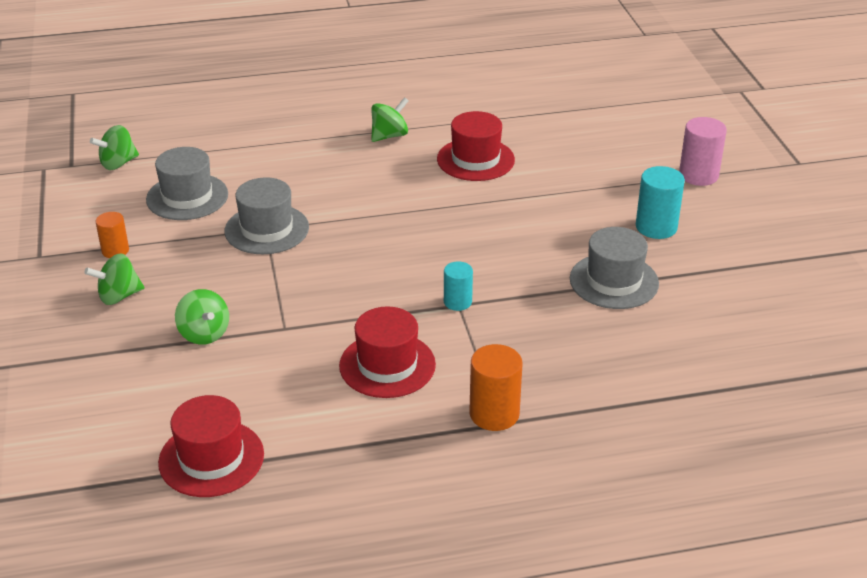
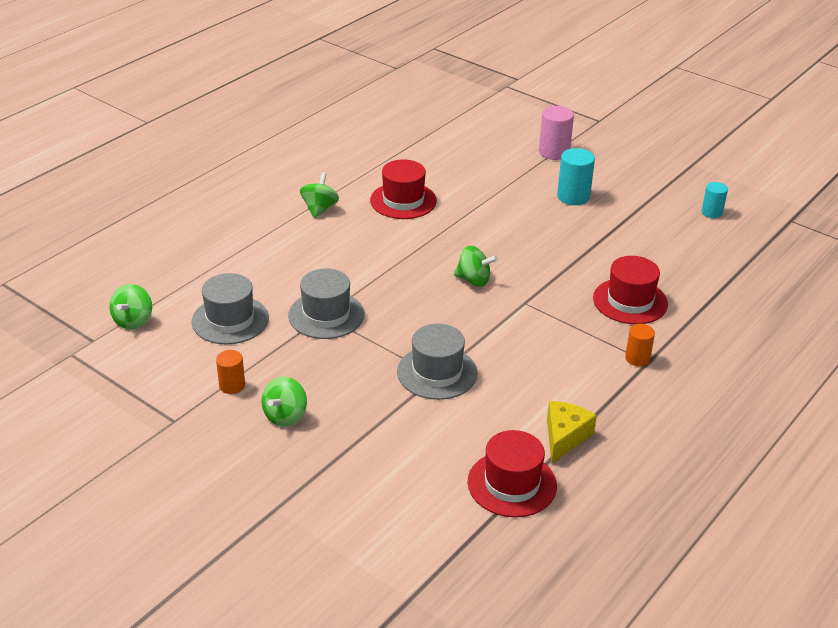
camera: 40 degrees left, 0 degrees up
green spinning top [175,289,229,345] -> green spinning top moved to [454,246,498,287]
red hat [339,307,436,398] -> red hat moved to [593,256,668,324]
turquoise cylinder [444,261,473,311] -> turquoise cylinder moved to [702,182,728,218]
orange cylinder [469,344,523,431] -> orange cylinder [625,324,655,366], size x0.63
grey hat [570,227,659,309] -> grey hat moved to [397,324,478,400]
none -> yellow cheese [547,401,597,463]

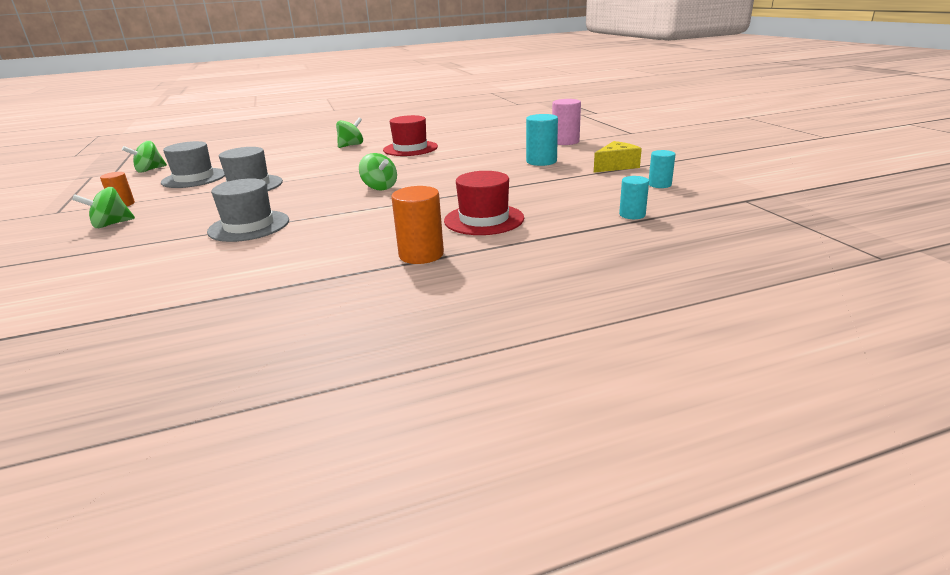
camera: 35 degrees right, 10 degrees down
red hat [468,430,557,518] -> none
yellow cheese [547,401,597,463] -> yellow cheese moved to [594,141,642,173]
orange cylinder [625,324,655,366] -> orange cylinder [391,186,444,264], size x1.58
none -> turquoise cylinder [619,176,649,219]

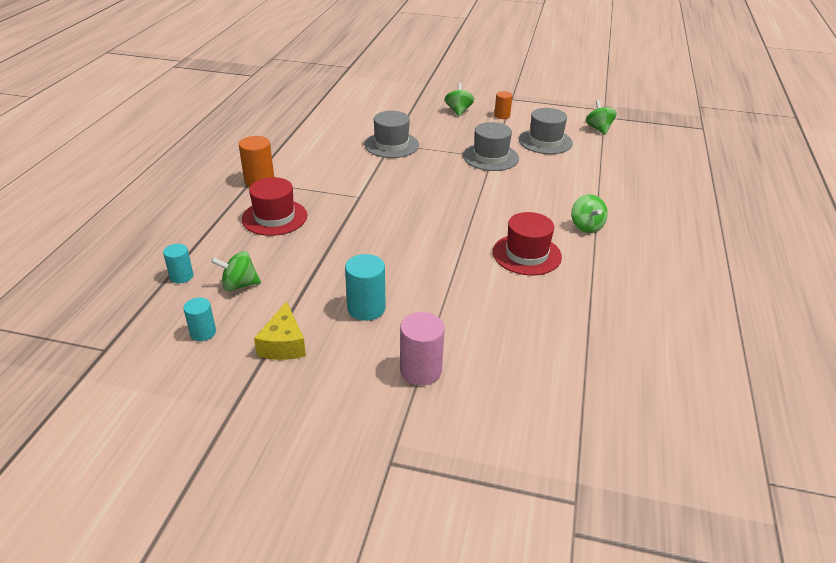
camera: 120 degrees right, 10 degrees up
green spinning top [359,153,397,190] -> green spinning top moved to [211,251,261,291]

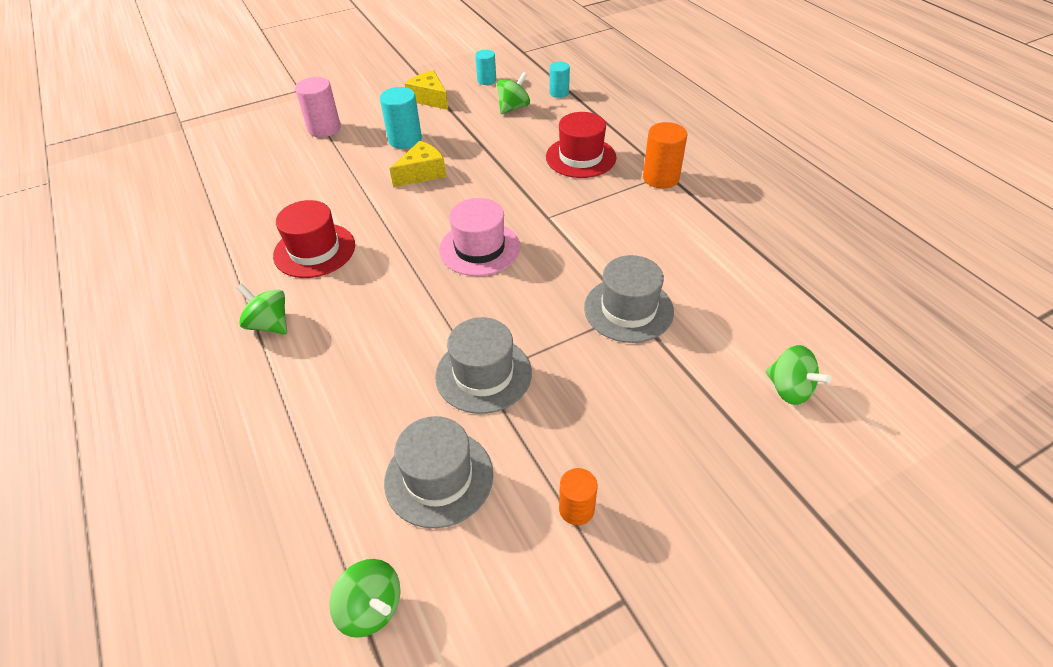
camera: 140 degrees right, 10 degrees up
green spinning top [445,83,474,116] -> green spinning top moved to [766,345,831,405]
none -> yellow cheese [390,141,446,187]
none -> pink hat [439,198,520,276]

